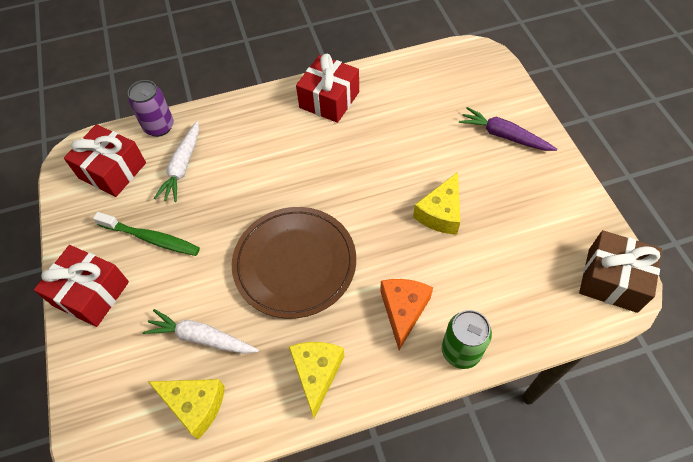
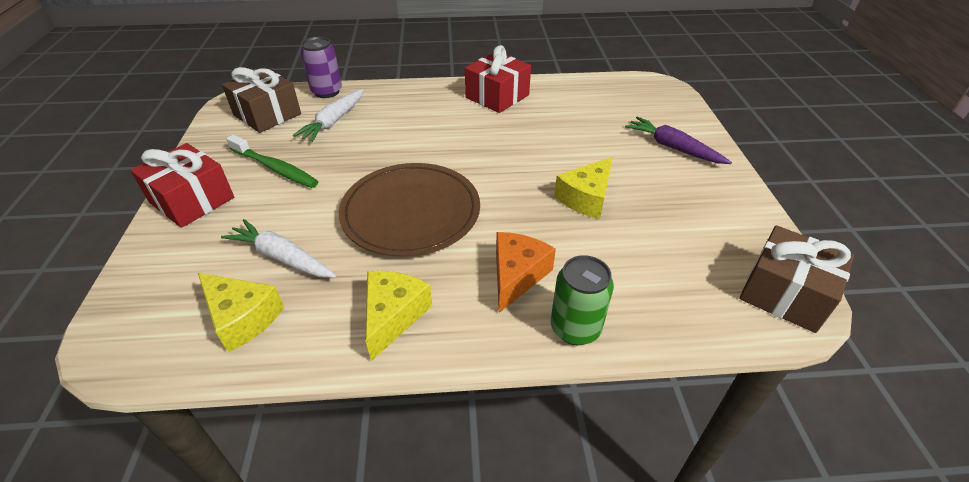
camera: 10 degrees right, 15 degrees down
red gift [64,124,146,197] -> brown gift [222,67,301,133]

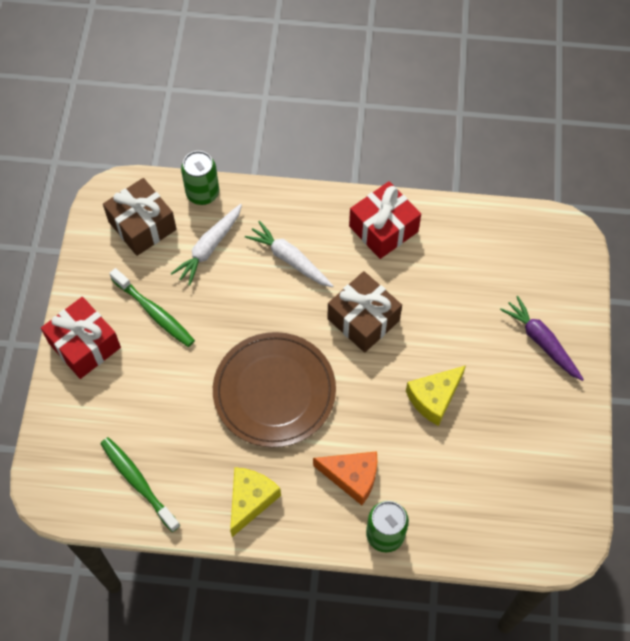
camera: 10 degrees right, 20 degrees up
yellow cheese [198,273,284,352] -> green toothbrush [100,437,180,532]
white carrot [221,219,336,278] -> white carrot moved to [245,221,333,287]
purple can [301,37,342,98] -> green can [181,151,219,205]
orange cheese [496,232,556,313] -> orange cheese turned 75 degrees clockwise [313,451,377,505]
brown gift [739,225,854,333] -> brown gift moved to [327,271,402,353]

